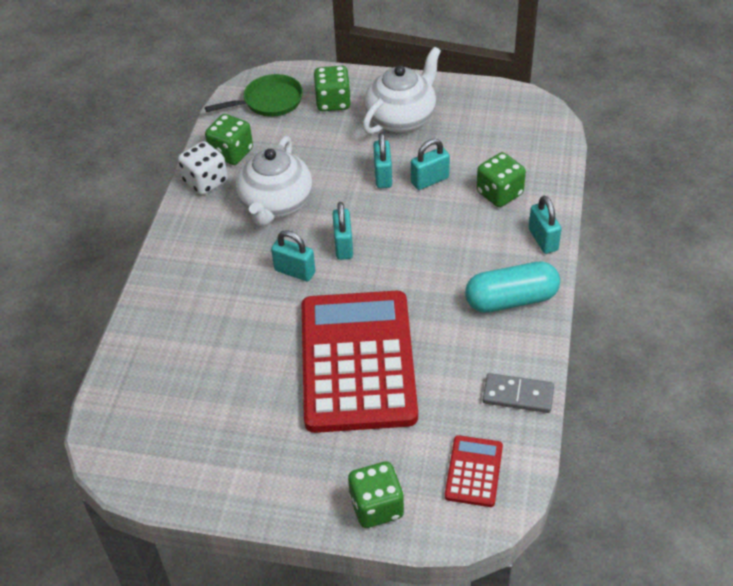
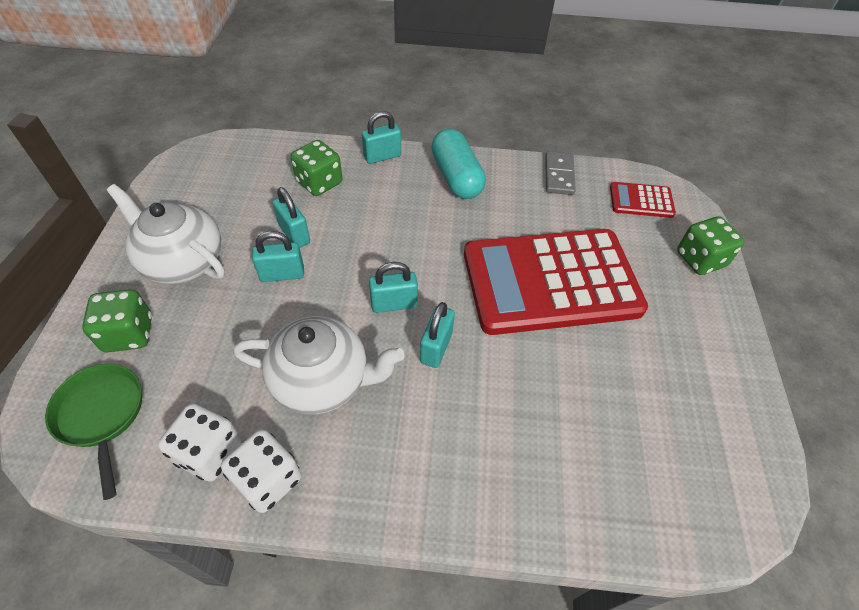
camera: 100 degrees left, 5 degrees up
green dice [205,114,253,165] -> white dice [158,403,241,482]

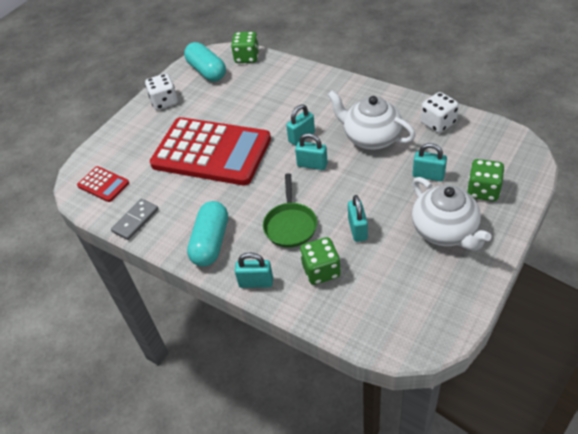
camera: 145 degrees left, 5 degrees down
green pan [45,364,142,500] -> green pan moved to [263,173,317,248]
white dice [221,429,301,513] -> white dice moved to [145,74,178,110]
turquoise padlock [252,231,304,282] -> turquoise padlock moved to [413,143,447,181]
green dice [677,216,745,275] -> green dice moved to [231,31,259,63]
none -> turquoise capsule [184,42,226,81]

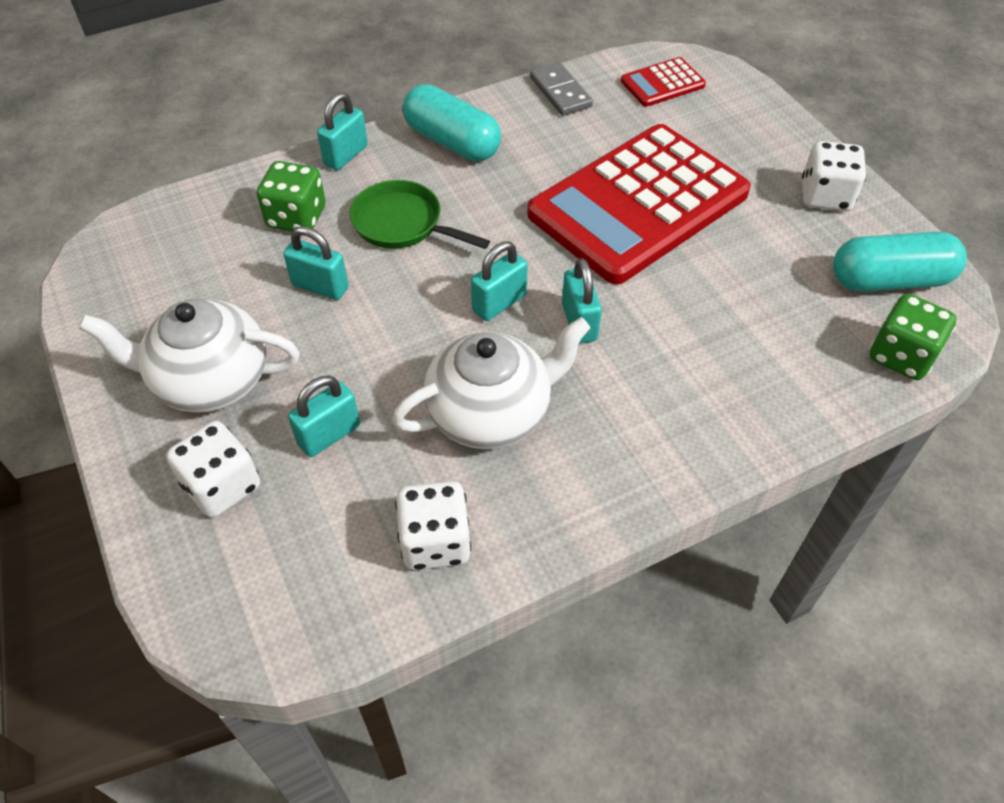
camera: 115 degrees right, 5 degrees up
green dice [467,159,505,201] -> white dice [166,421,260,518]

